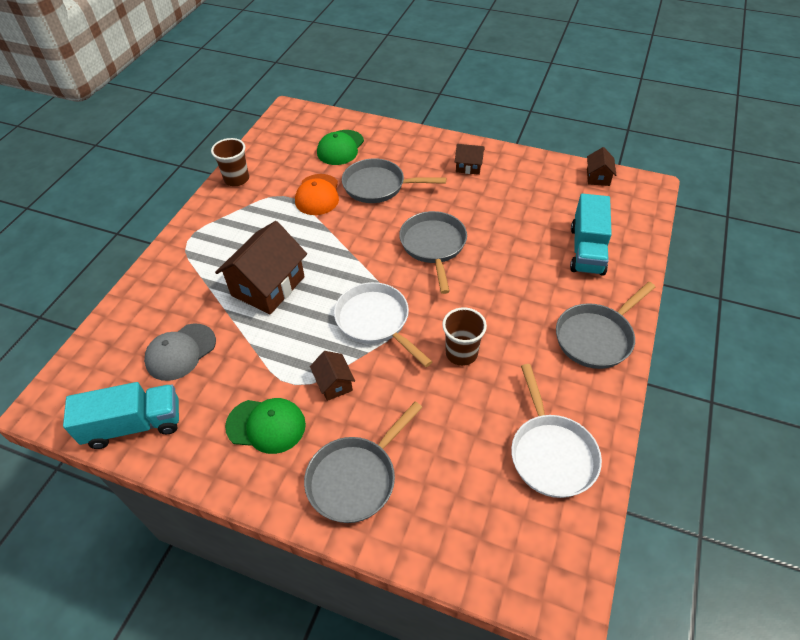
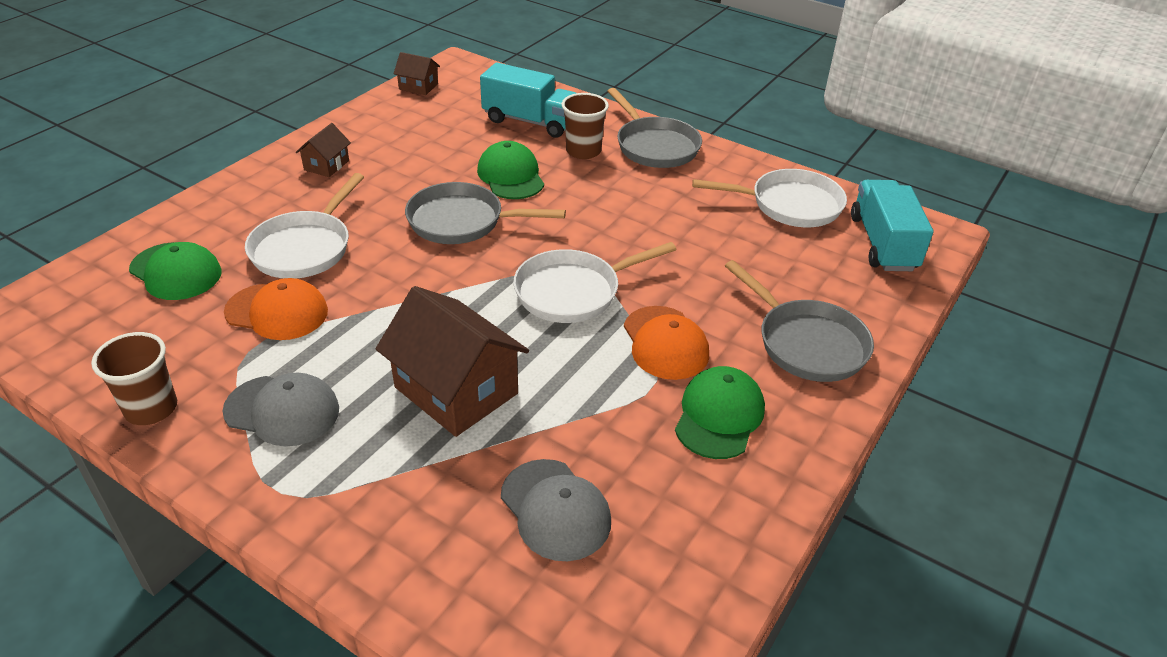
camera: 80 degrees left, 10 degrees down
turquoise truck [63,382,179,449] -> turquoise truck moved to [851,180,934,271]
brown house [310,351,355,401] -> orange cap [624,306,709,380]
grey pan [342,158,446,203] -> white pan [245,173,364,279]
brown cup [442,307,487,366] -> brown cup moved to [562,93,609,159]
none -> grey cap [223,373,339,446]
none -> green cap [477,141,544,199]

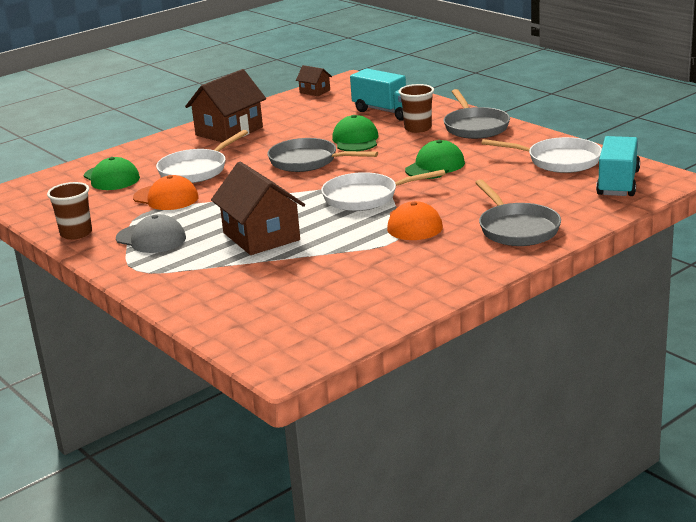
camera: 20 degrees right, 15 degrees down
brown house [296,123,351,177] -> brown house [185,69,266,142], size x2.04
grey cap [501,459,611,561] -> none
green cap [675,366,765,459] -> green cap moved to [405,140,465,179]

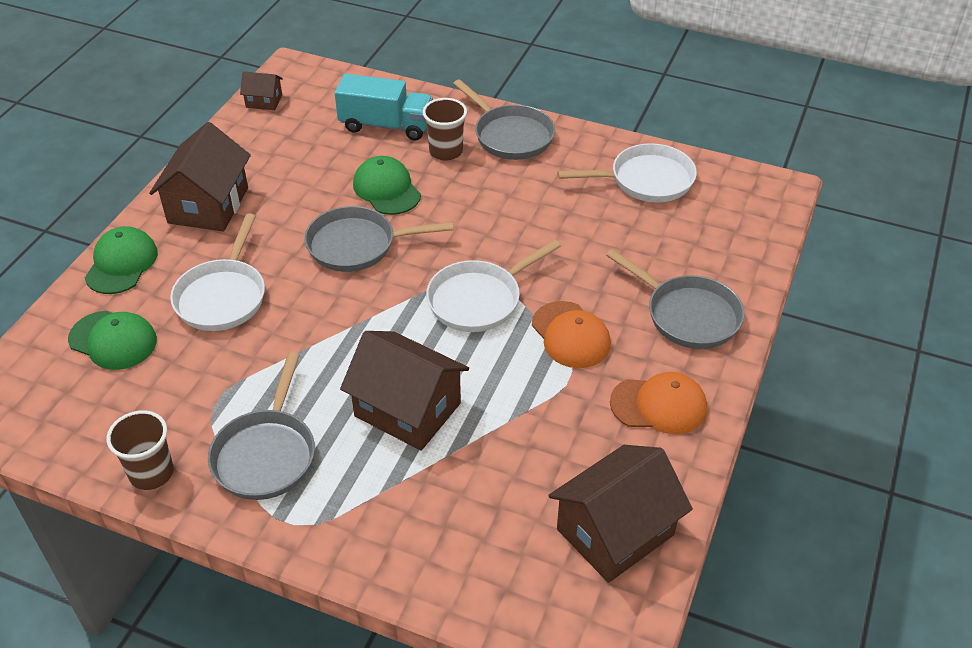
camera: 30 degrees left, 20 degrees up
grey cap [116,214,186,253] -> grey pan [208,352,315,500]
orange cap [133,175,199,210] -> orange cap moved to [610,372,707,434]
green cap [405,140,465,179] -> green cap moved to [85,226,158,294]
turquoise truck [596,136,640,196] -> none
none -> brown house [548,445,693,583]

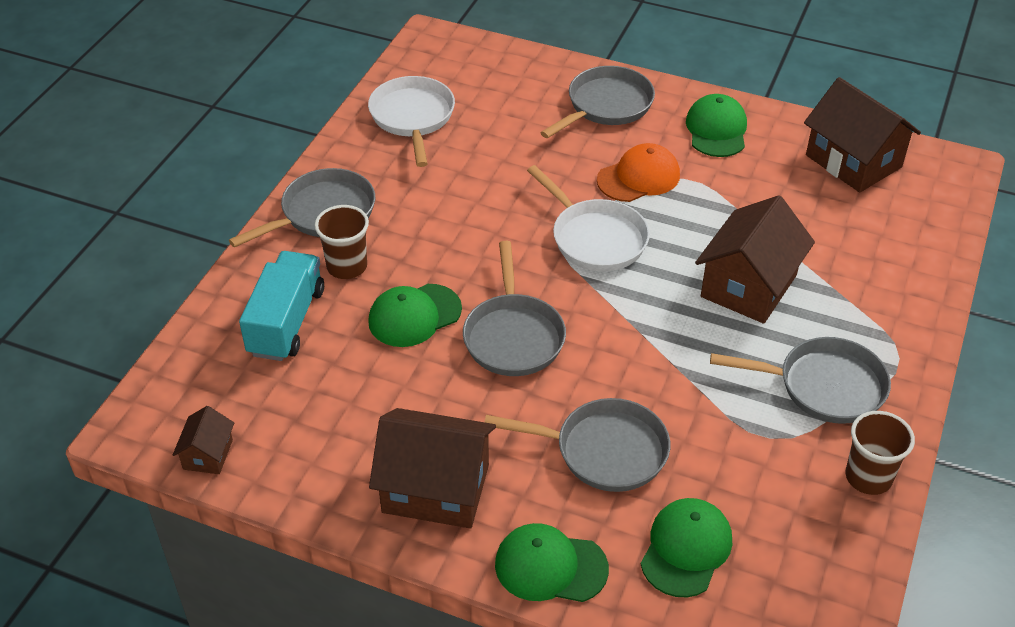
camera: 90 degrees left, 0 degrees up
white pan [170,213,265,331] -> grey pan [485,398,670,492]
orange cap [610,372,707,434] -> green cap [686,94,747,157]

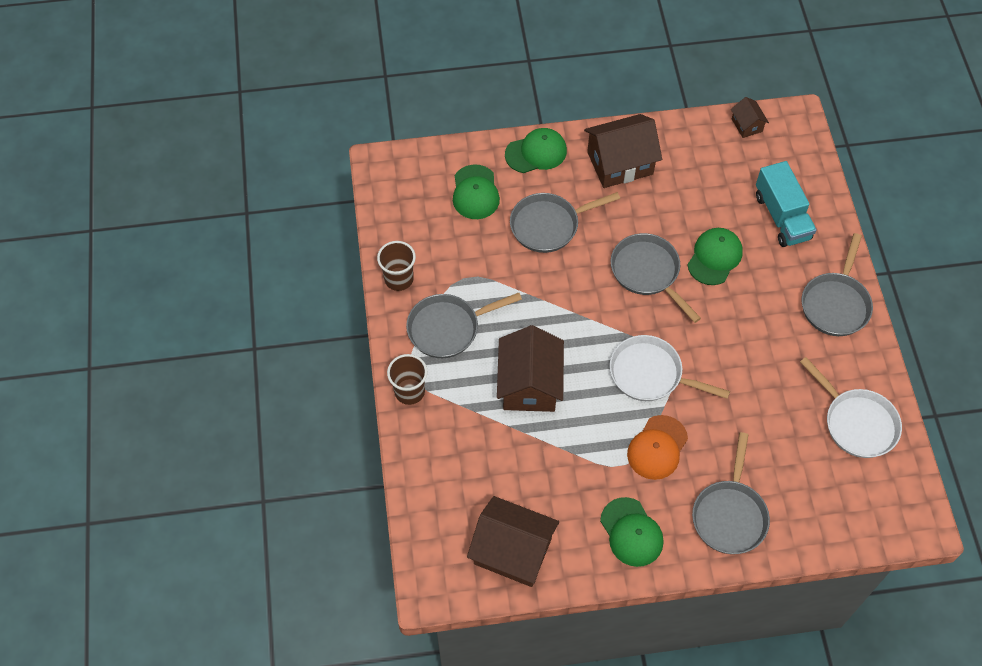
camera: 150 degrees right, 15 degrees up
brown cup [315,205,369,279] -> brown cup moved to [387,354,427,405]

